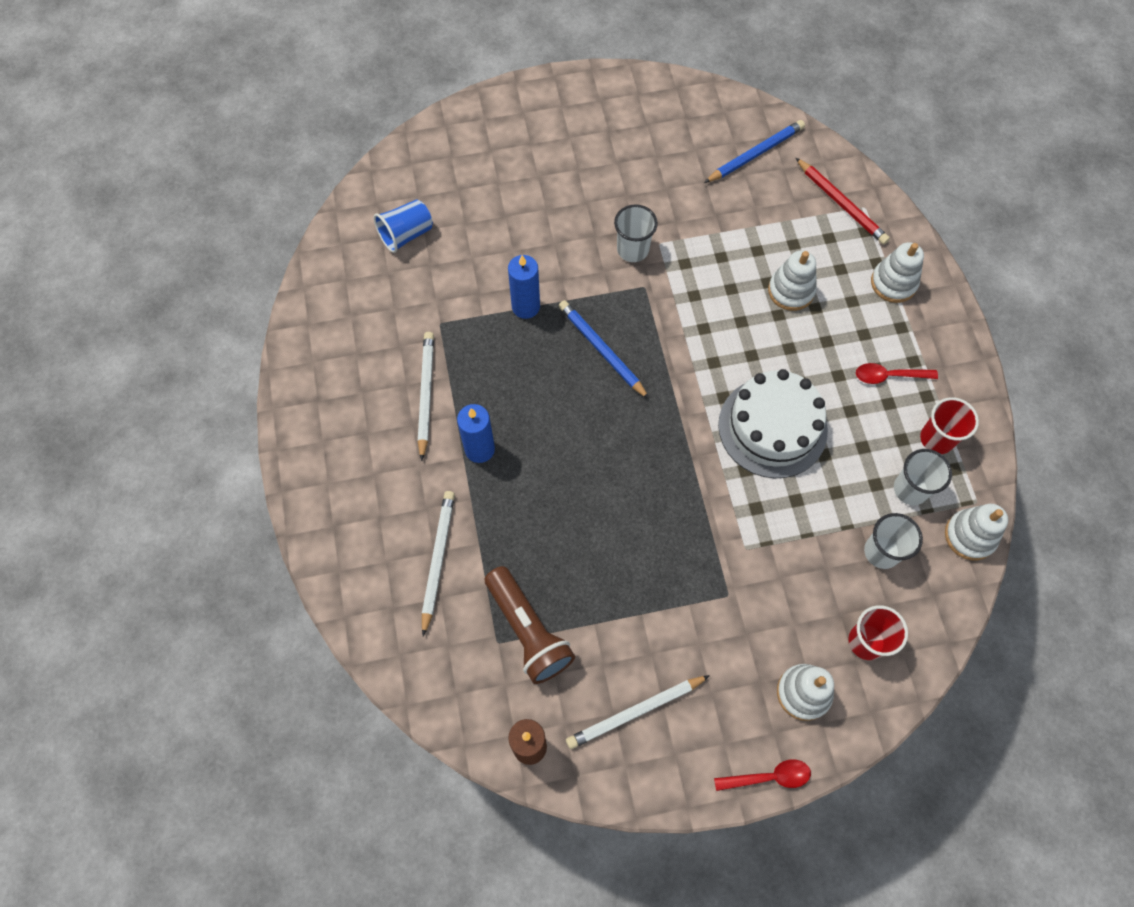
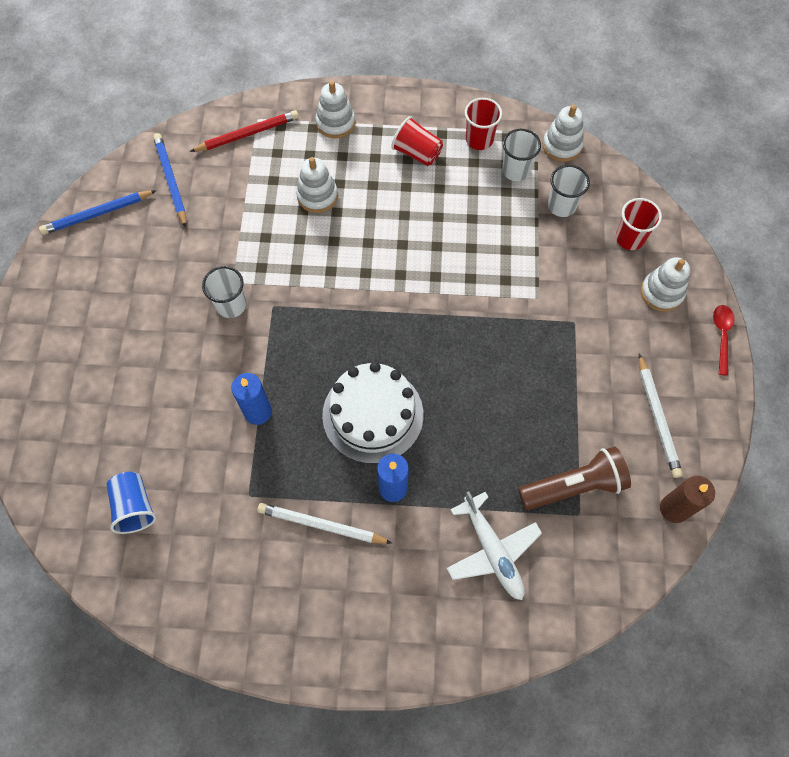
camera: 75 degrees left, 0 degrees up
white pencil [422,491,455,637] -> white plane [447,491,542,600]
blue pencil [559,300,649,399] -> blue pencil moved to [39,190,157,235]
white cake [718,369,828,478] -> white cake moved to [322,362,423,464]
red spoon [856,363,938,384] -> red cup [391,116,443,166]

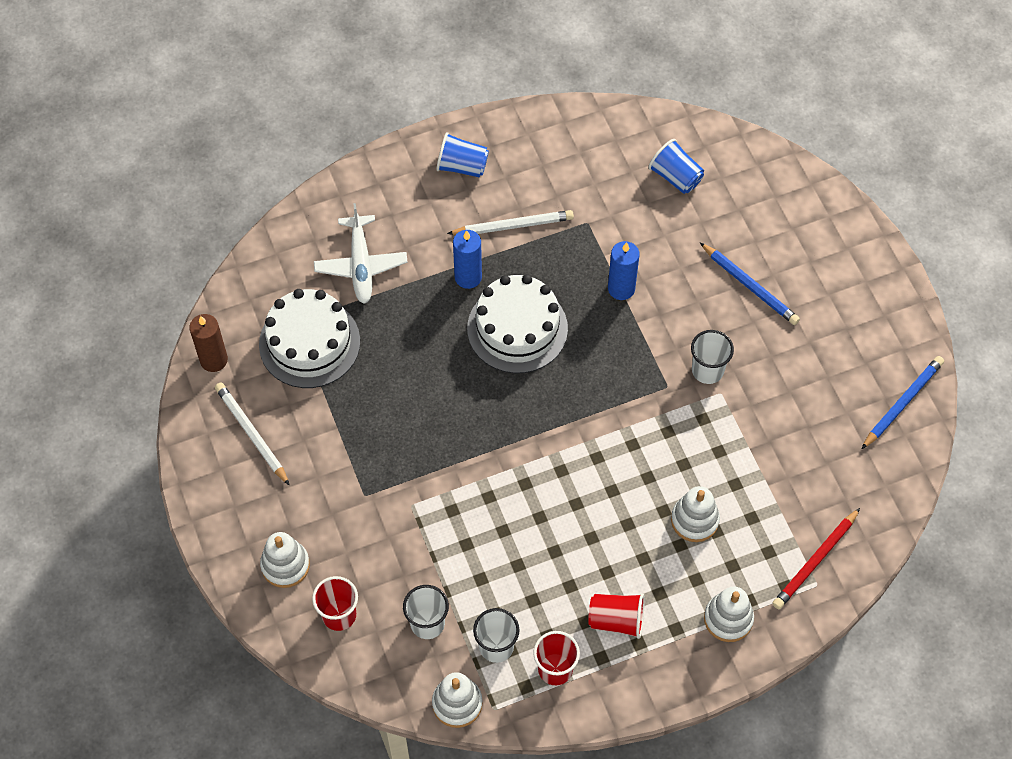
camera: 155 degrees right, 5 degrees down
blue pencil [153,133,187,228] -> blue pencil moved to [700,242,800,325]
white plane [447,491,542,600] -> white plane turned 135 degrees counterclockwise [314,203,408,304]
brown flashlight [518,446,631,510] -> white cake [259,289,360,388]
red spoon [713,305,735,376] -> none
none -> blue cup [437,132,489,178]

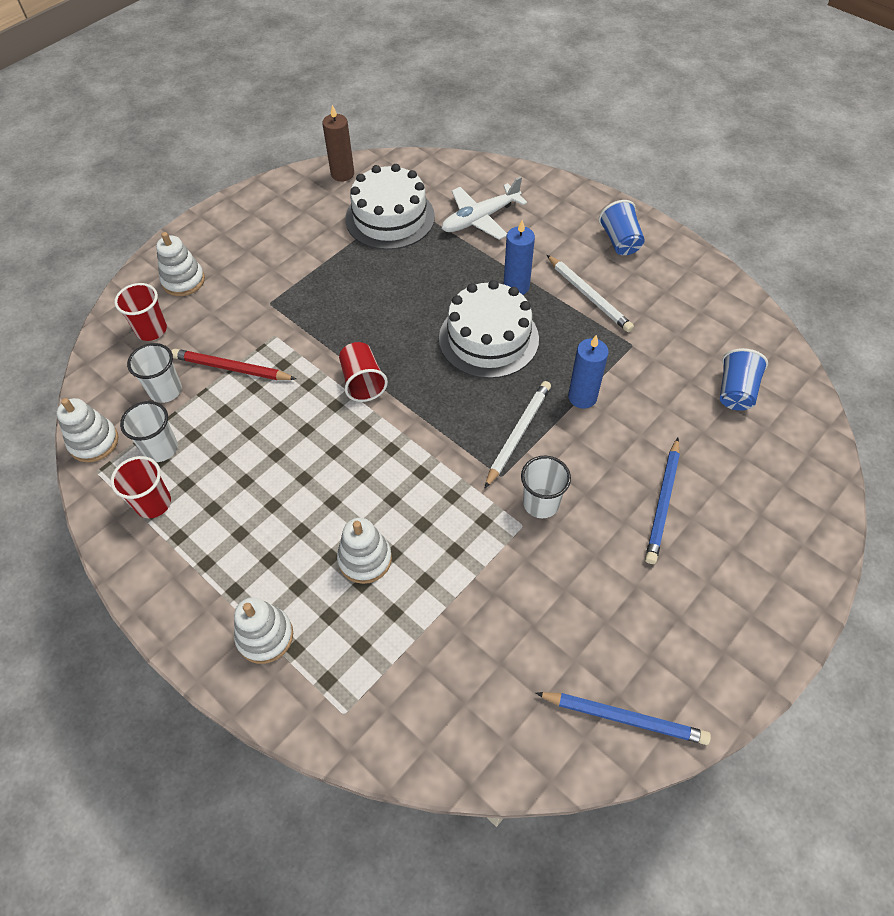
camera: 65 degrees right, 5 degrees down
white pencil [215,382,290,486] -> white pencil moved to [485,381,551,488]
red cup [588,593,645,639] -> red cup moved to [339,342,388,402]
red pencil [772,508,860,609] -> red pencil moved to [171,349,296,380]

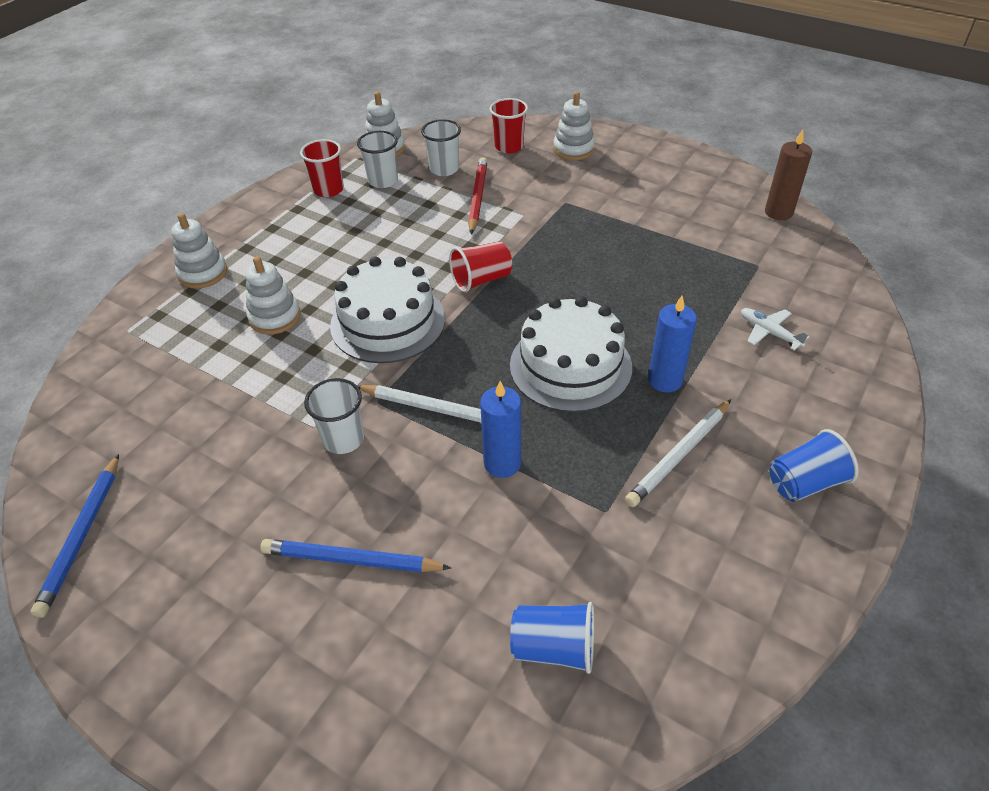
camera: 80 degrees right, 10 degrees down
white cake [345,164,435,250] -> white cake moved to [330,256,445,363]
white plane [442,177,527,240] -> white plane [741,308,809,351], size x0.59

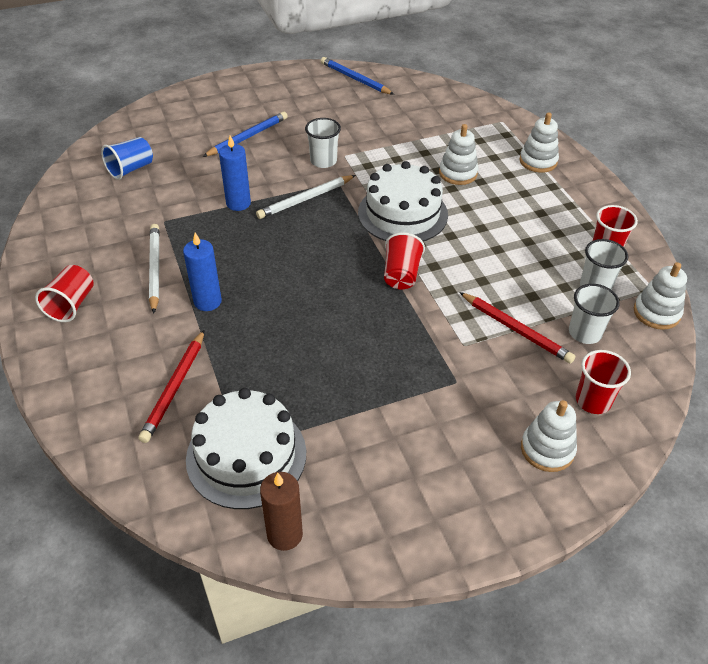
camera: 125 degrees right, 0 degrees up
white cake [510,296,632,412] -> white cake moved to [186,388,306,509]
white plane [741,308,809,351] -> red pencil [138,330,205,443]
blue cup [770,429,859,502] -> red cup [35,265,94,322]

